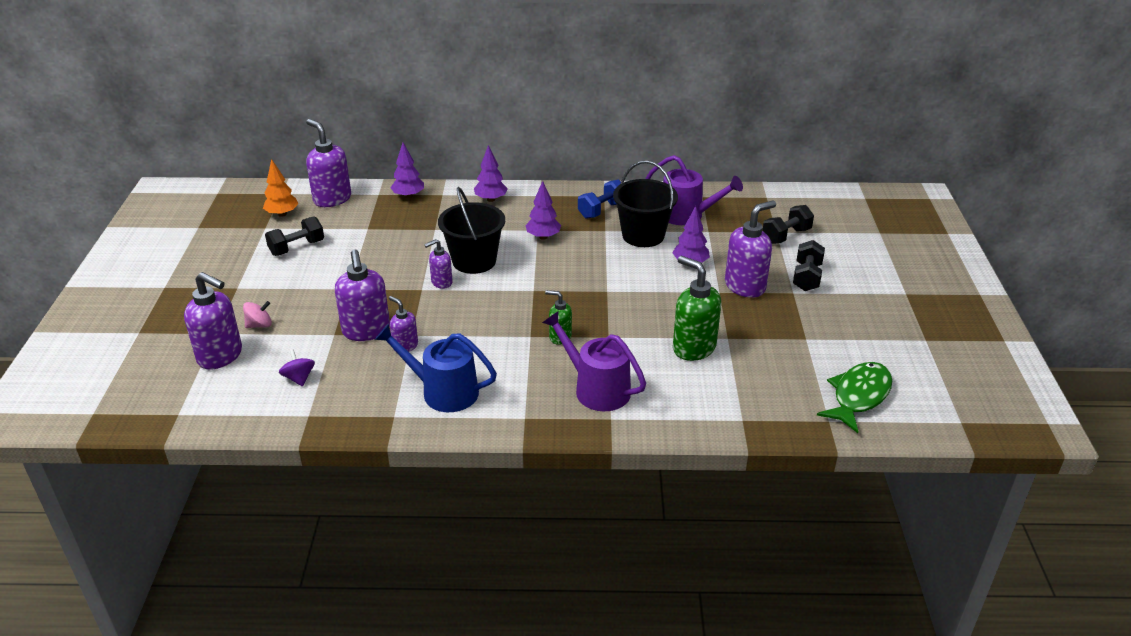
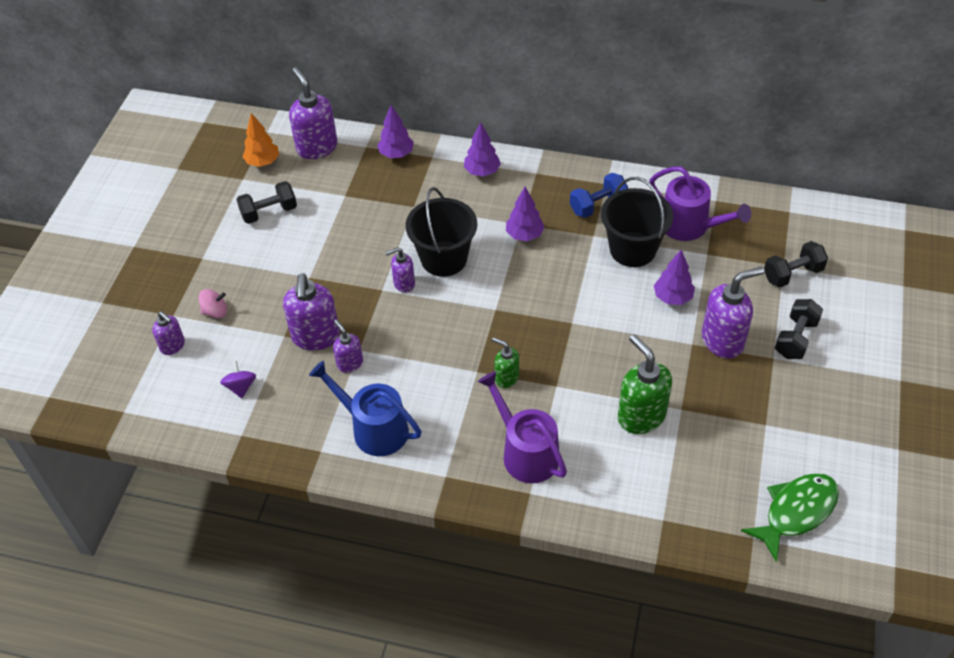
camera: 15 degrees right, 15 degrees up
purple soap dispenser [184,272,242,370] -> purple soap dispenser [152,311,185,355], size x0.56

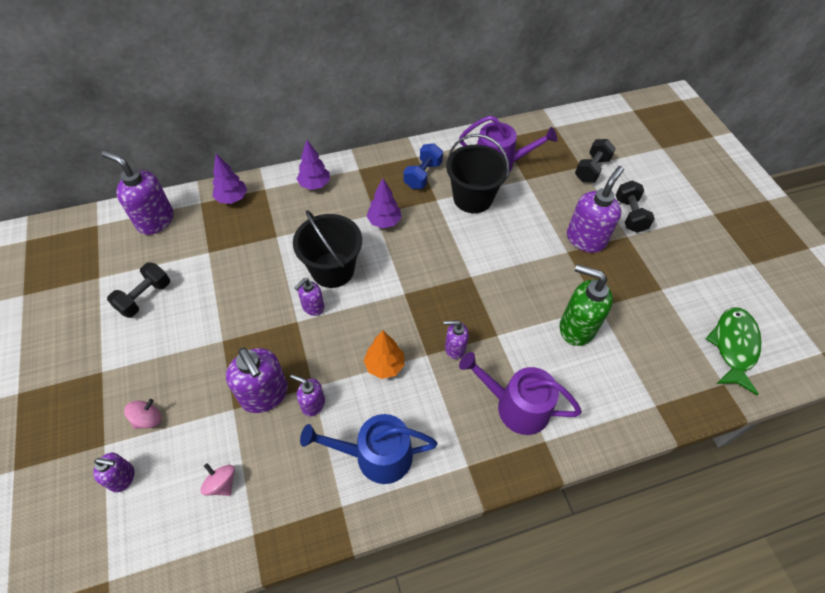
camera: 35 degrees left, 5 degrees up
purple spinning top [220,361,256,398] -> pink spinning top [200,463,235,496]
orange tree [242,113,279,167] -> orange tree moved to [364,330,404,379]
green soap dispenser [492,337,519,388] -> purple soap dispenser [444,320,469,359]
purple tree [654,250,695,305] -> none

